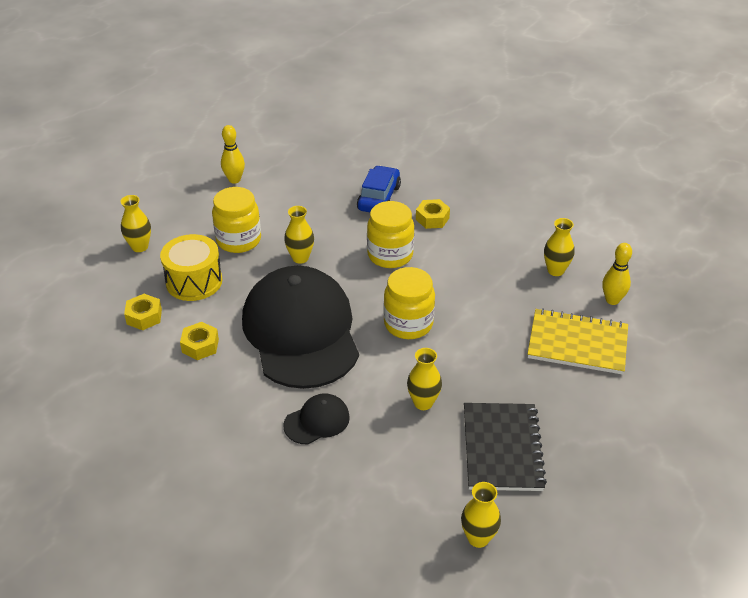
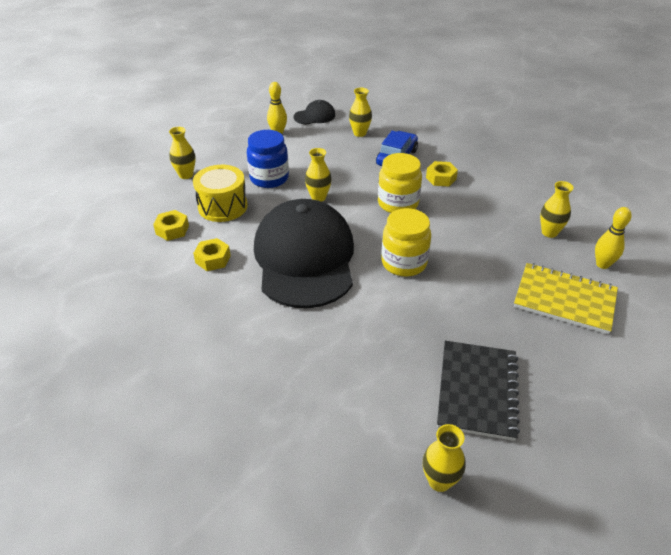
camera: 10 degrees right, 0 degrees up
yellow jar [212,187,261,253] -> blue jar [247,130,289,188]
black cap [283,393,350,444] -> black cap moved to [294,100,335,125]
yellow vase [407,348,442,410] -> yellow vase moved to [349,88,372,137]

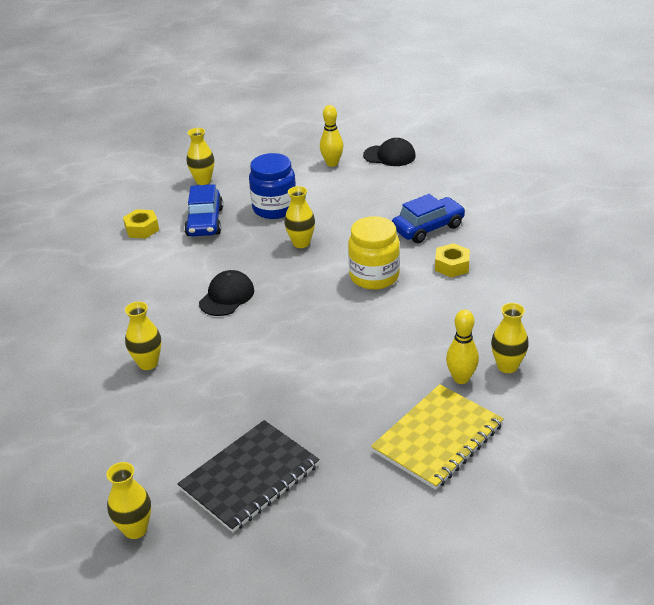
camera: 35 degrees right, 5 degrees down
yellow drum [193,165,248,222] -> blue car [184,184,223,236]
yellow nut [193,238,231,271] -> none
black cap [254,199,354,308] -> black cap [199,270,254,316], size x0.41
yellow vase [349,88,372,137] -> yellow vase moved to [125,302,161,370]
yellow jar [381,208,431,277] -> none
yellow notebook [514,263,618,334] -> yellow notebook turned 75 degrees clockwise [371,384,504,490]
yellow bowling pin [595,207,632,269] -> yellow bowling pin moved to [446,309,479,384]

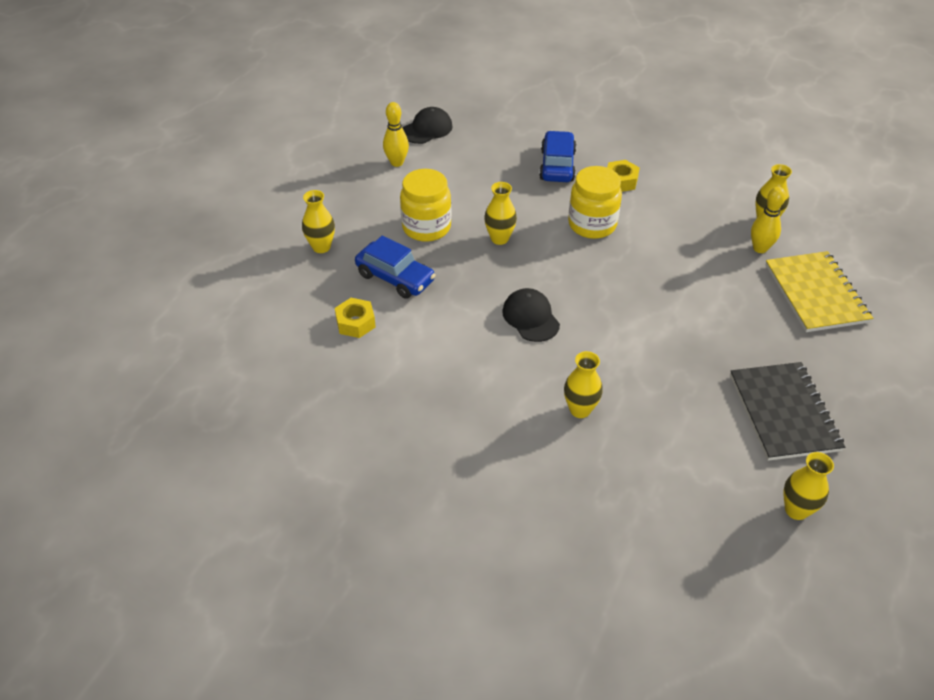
camera: 55 degrees left, 10 degrees up
blue jar [249,153,296,219] -> yellow jar [400,169,451,242]

